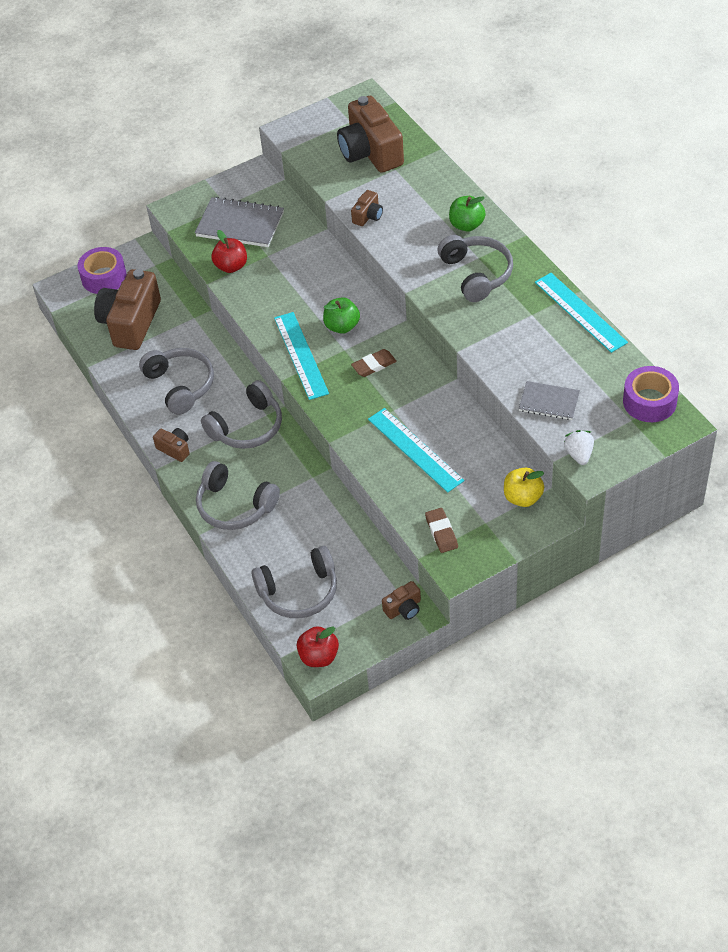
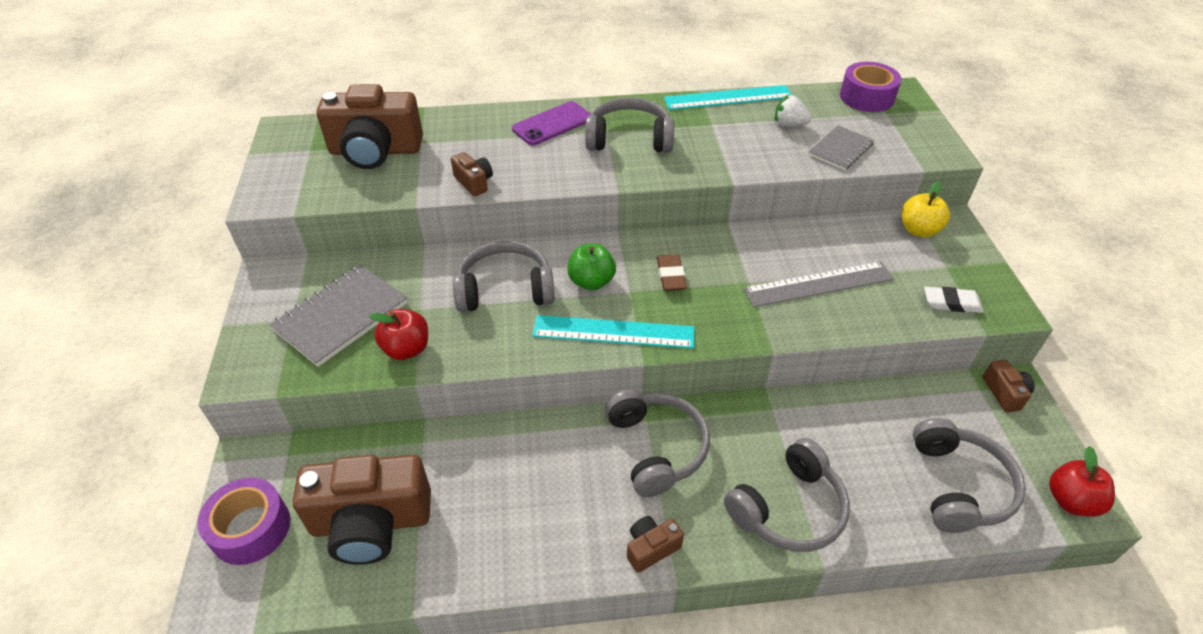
camera: 70 degrees left, 5 degrees down
brown camera [94,269,161,350] -> brown camera turned 45 degrees counterclockwise [293,455,431,565]
grey headphones [139,348,214,415] -> grey headphones moved to [453,241,555,312]
turquoise ruler [368,408,464,492] -> grey ruler [744,261,894,307]
brown eraser [425,508,458,553] -> white eraser [924,287,983,313]
green apple [449,196,486,231] -> purple phone [512,101,591,145]
white strawberry [564,430,594,465] -> white strawberry moved to [775,95,812,127]

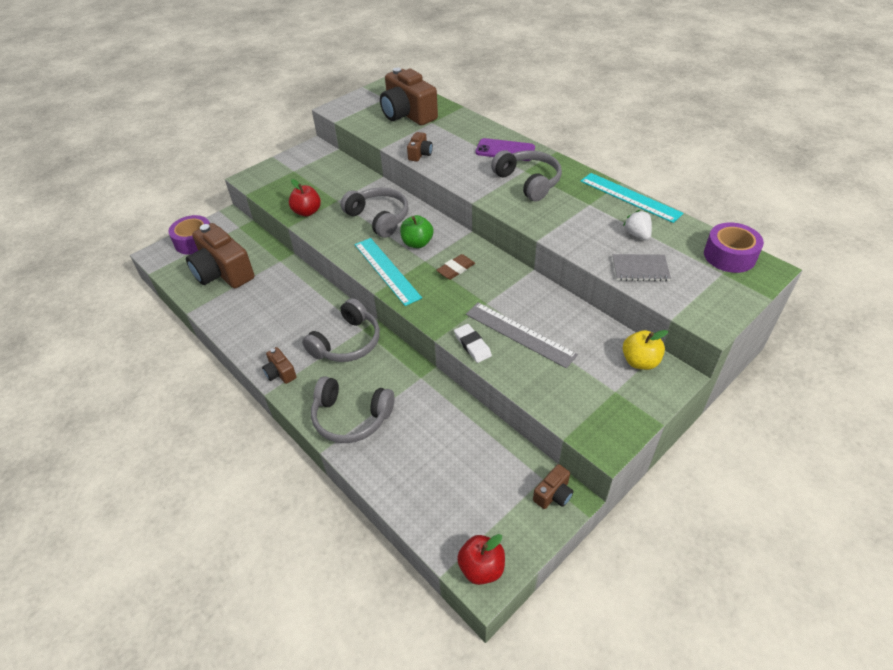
camera: 55 degrees right, 0 degrees up
grey notebook [269,265,408,367] -> none
brown camera [627,516,684,573] -> brown camera turned 150 degrees counterclockwise [262,347,297,384]
grey headphones [913,418,1026,533] -> none
white eraser [924,287,983,313] -> white eraser moved to [454,324,492,363]

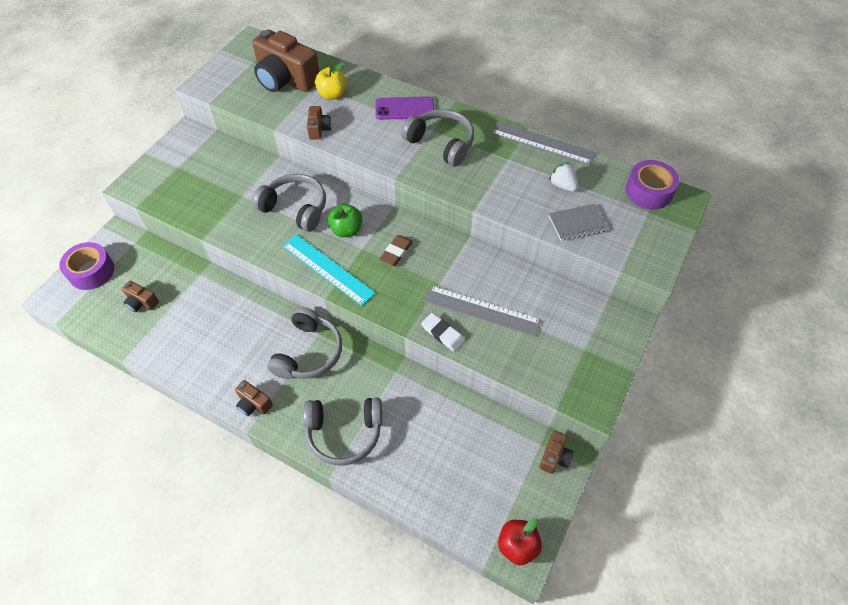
camera: 20 degrees left, 10 degrees up
brown camera [186,223,255,288] -> brown camera [122,281,159,312], size x0.45
red apple [289,179,321,217] -> none
turquoise ruler [580,173,683,223] -> grey ruler [491,121,596,165]
yellow apple [623,330,668,370] -> yellow apple moved to [315,63,347,100]

